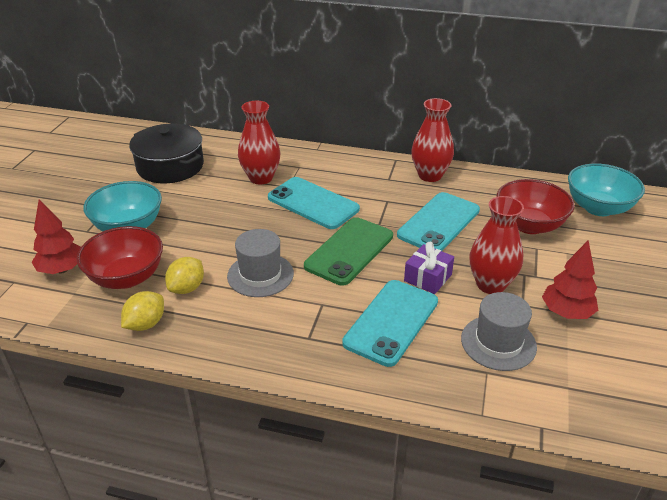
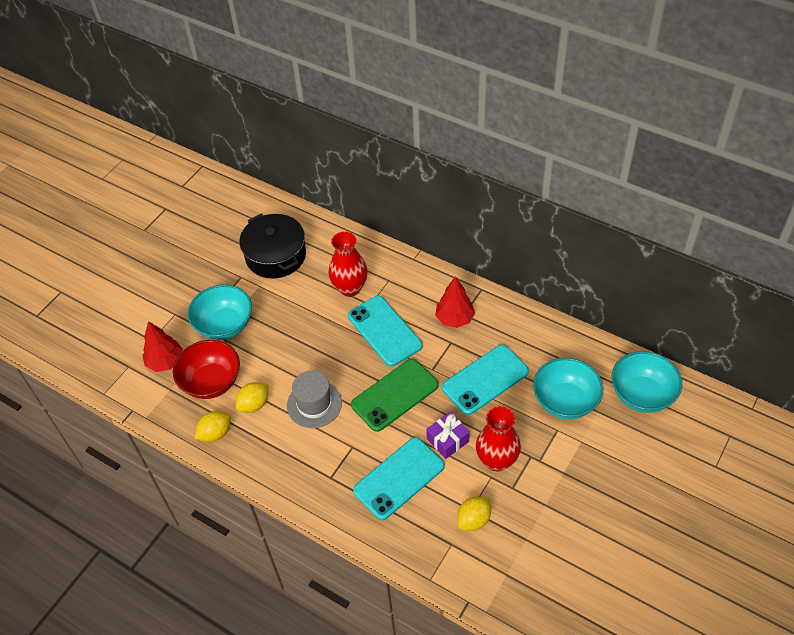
camera: 20 degrees right, 15 degrees up
red vase [411,98,454,182] -> none
grey hat [461,292,537,371] -> yellow lemon [457,496,491,531]
red bowl [497,179,575,234] -> turquoise bowl [533,358,603,419]
red tree [542,240,598,319] -> red tree moved to [435,276,475,328]

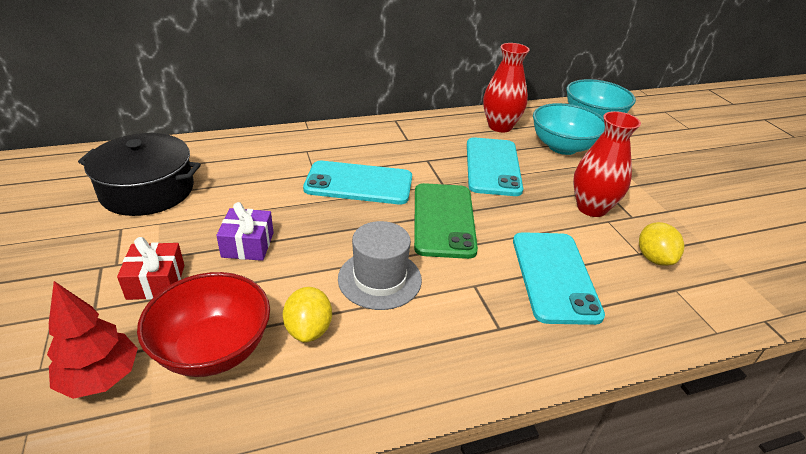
camera: 55 degrees left, 15 degrees down
turquoise bowl [188,285,252,340] -> red gift [117,237,184,300]
yellow lemon [195,411,231,442] -> none
red vase [328,232,368,297] -> red vase moved to [483,43,530,132]
purple gift [426,412,470,459] -> purple gift moved to [216,202,274,261]
red tree [435,276,475,328] -> none

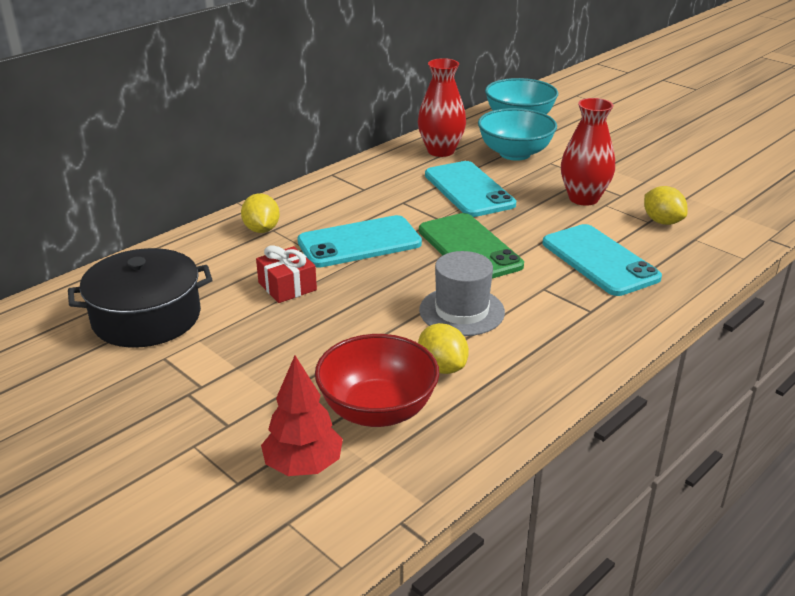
camera: 25 degrees left, 5 degrees down
red gift [117,237,184,300] -> red gift moved to [256,245,317,303]
purple gift [216,202,274,261] -> none
none -> yellow lemon [241,193,280,233]

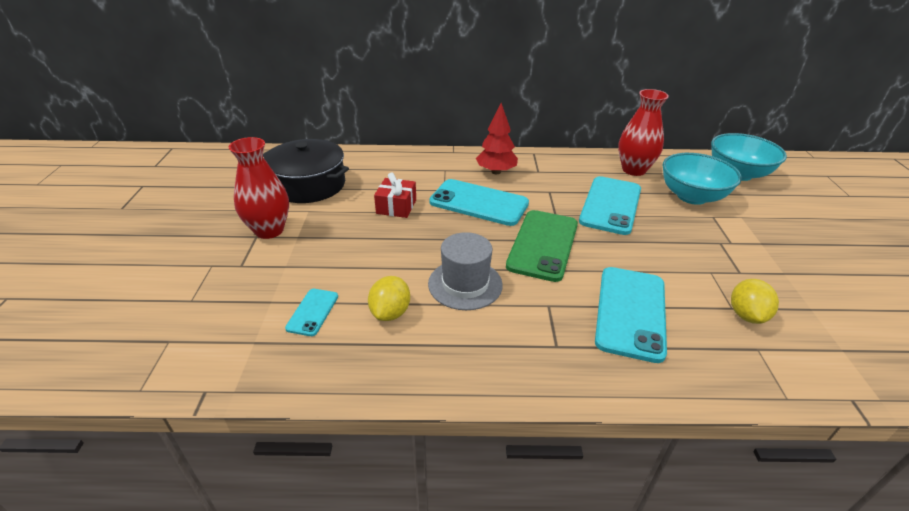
camera: 45 degrees right, 5 degrees up
yellow lemon [241,193,280,233] -> none
red tree [261,356,343,476] -> red tree moved to [476,103,518,174]
red bowl [315,334,439,427] -> turquoise phone [285,289,338,336]
red vase [561,98,615,205] -> red vase moved to [229,137,289,239]

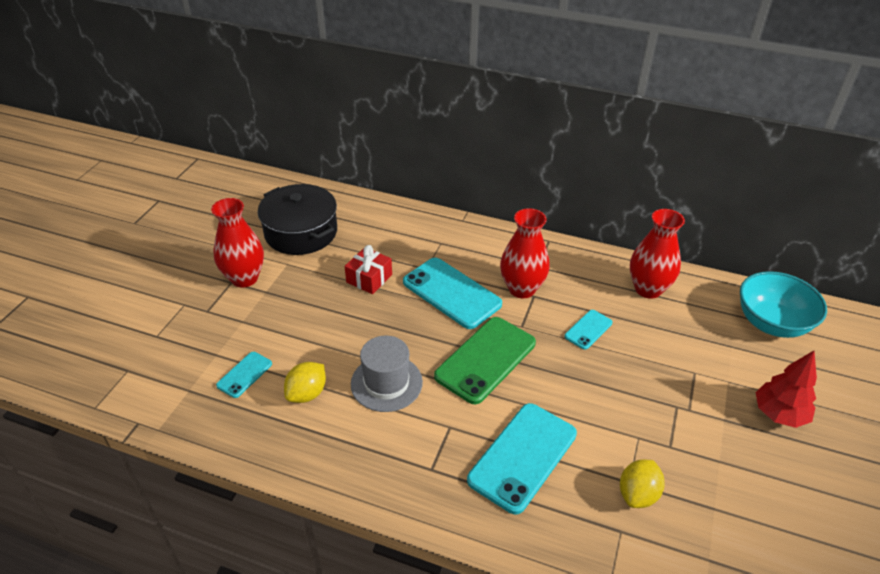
camera: 20 degrees right, 5 degrees up
red tree [476,103,518,174] -> red tree moved to [756,351,817,428]
turquoise phone [579,176,641,235] -> turquoise phone [564,310,613,350], size x0.50
turquoise bowl [662,153,742,205] -> none
none -> red vase [500,208,550,298]

